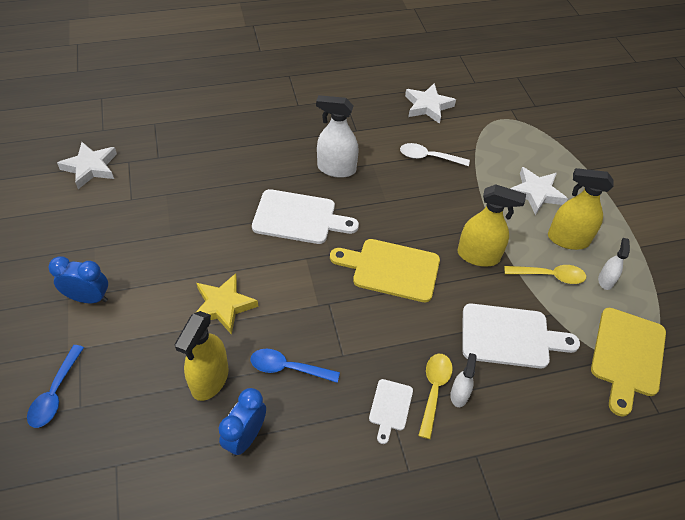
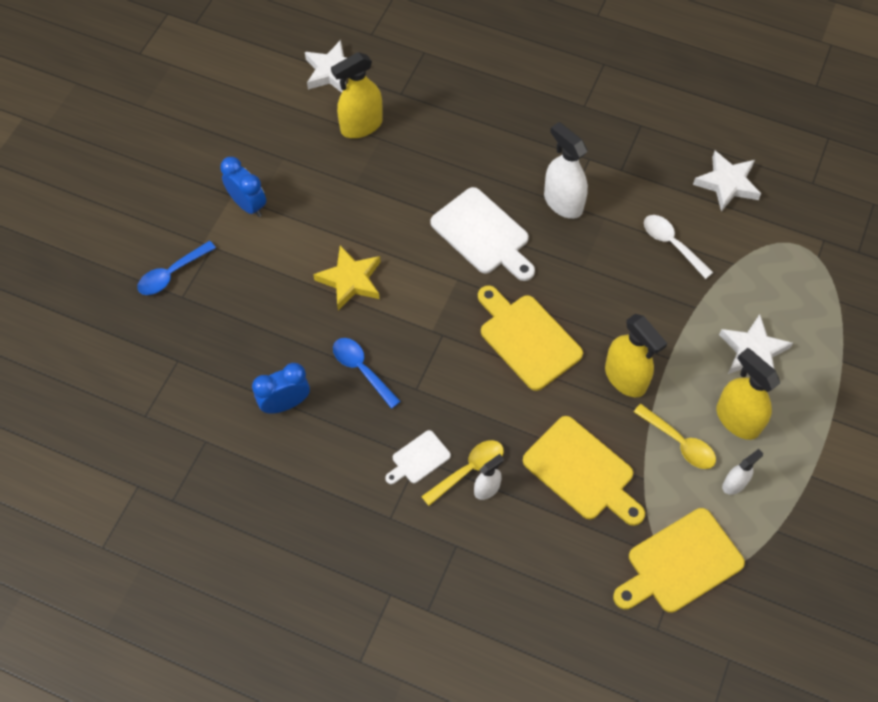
camera: 40 degrees right, 10 degrees up
yellow spray bottle [174,311,229,401] -> yellow spray bottle moved to [331,52,383,138]
white cutting board [462,303,580,368] -> yellow cutting board [523,416,645,526]

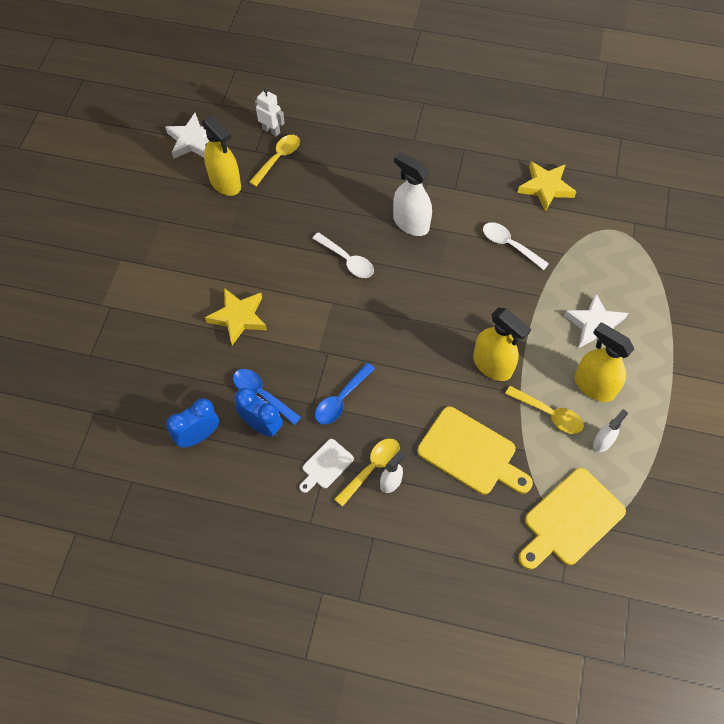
camera: 10 degrees left, 0 degrees up
blue spoon [137,241,216,295] -> blue spoon moved to [315,363,375,424]
blue clock [220,157,266,217] -> blue clock moved to [235,388,283,437]
yellow spray bottle [331,52,383,138] -> yellow spray bottle turned 90 degrees counterclockwise [202,115,241,196]
white cutting board [430,187,535,281] -> white spoon [312,232,374,278]
yellow cutting board [478,285,583,391] -> none
white star [693,151,761,212] -> yellow star [517,161,576,212]
none -> yellow spoon [249,135,300,187]
none -> white robot [255,88,285,137]

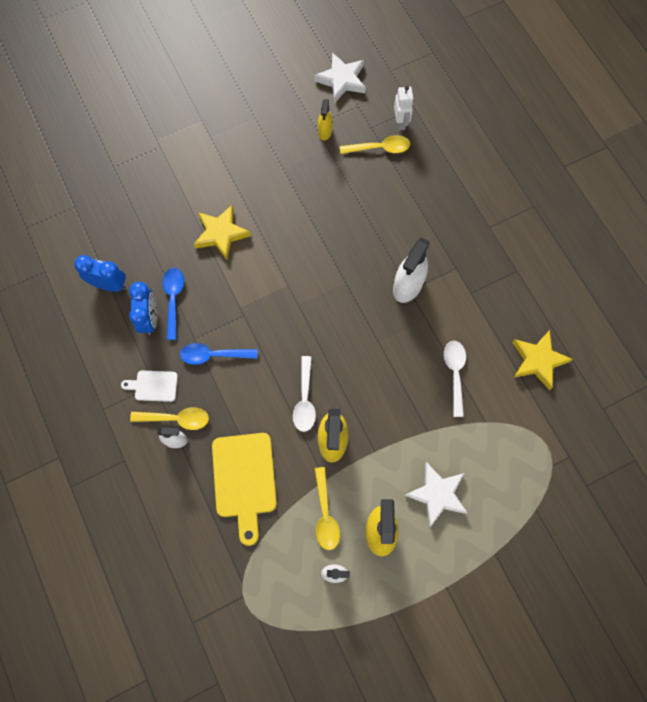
camera: 50 degrees right, 10 degrees up
yellow spray bottle [202,115,241,196] -> yellow spray bottle [318,99,333,141], size x0.55
white spoon [312,232,374,278] -> white spoon moved to [293,356,316,432]
white spray bottle [393,152,432,236] -> white spray bottle turned 150 degrees counterclockwise [393,238,430,303]
yellow cutting board [518,468,626,570] -> none

